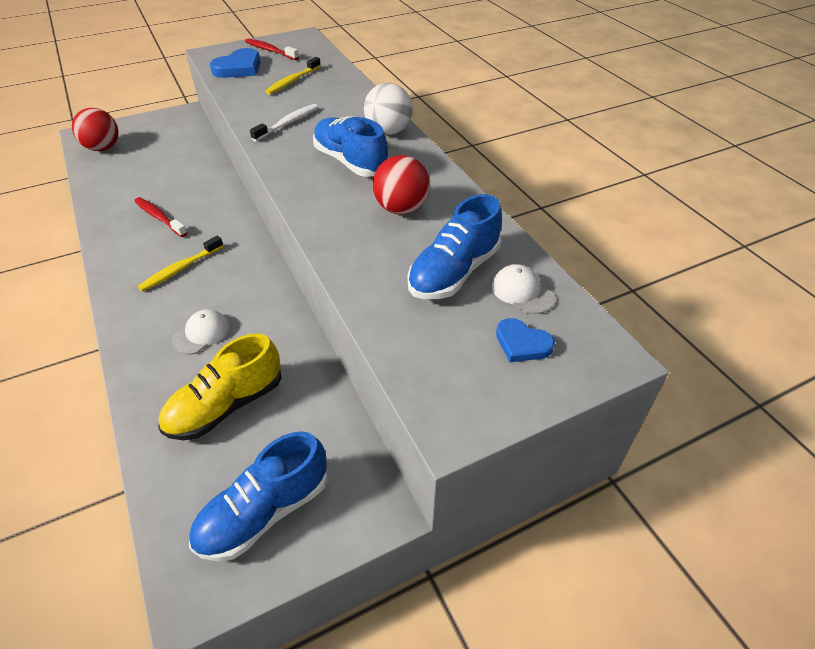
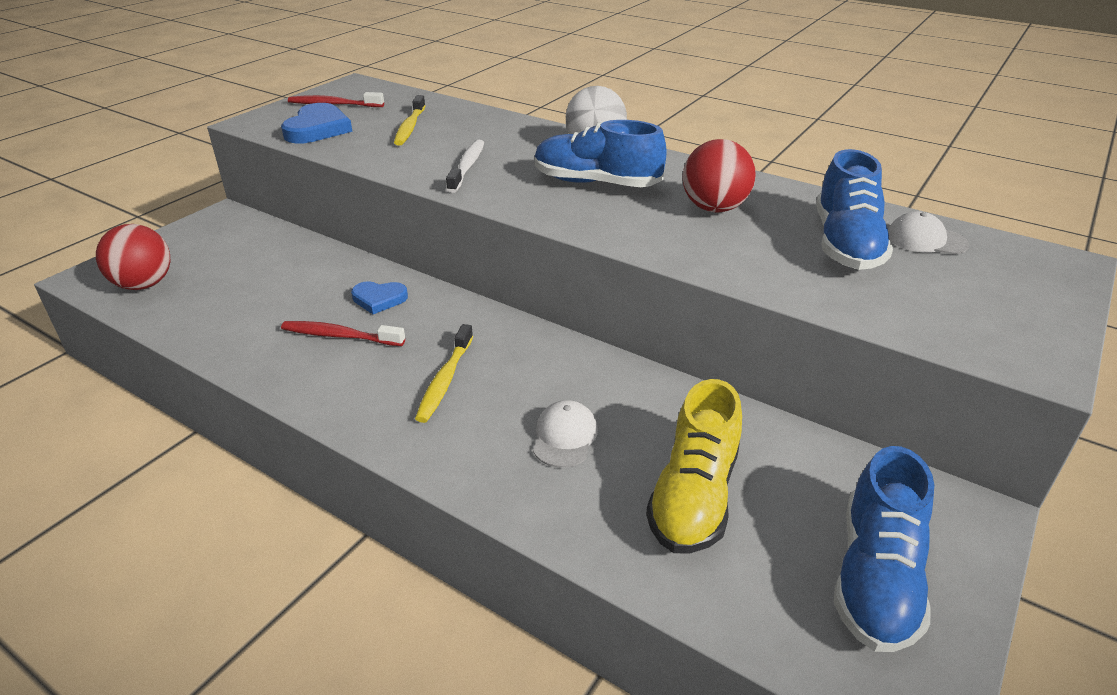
camera: 30 degrees left, 10 degrees down
blue heart [496,318,555,362] -> blue heart moved to [351,281,408,314]

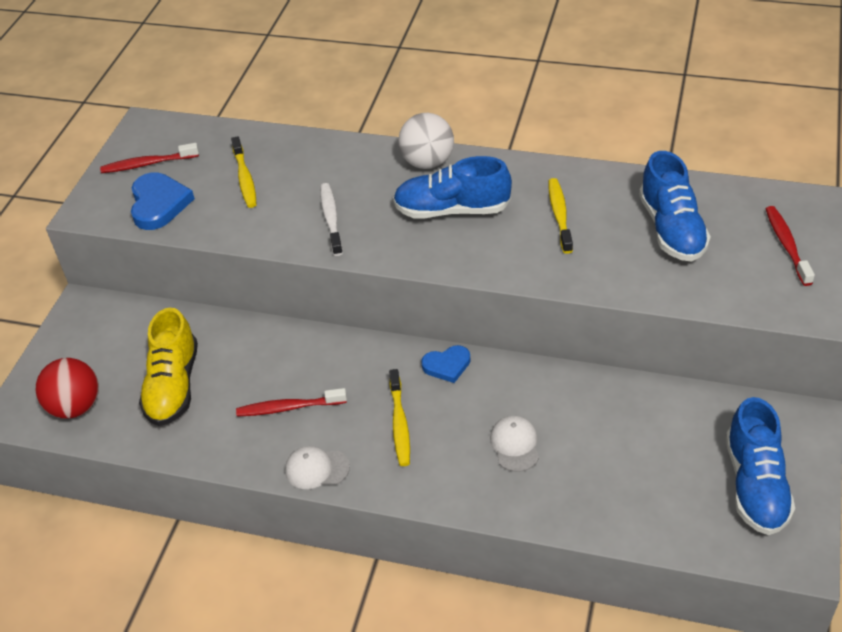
camera: 15 degrees left, 10 degrees up
blue heart [351,281,408,314] -> blue heart moved to [421,345,471,383]
yellow shoe [646,379,742,553] -> yellow shoe moved to [139,308,198,426]
red ball [683,139,756,212] -> yellow toothbrush [548,178,573,254]
white cap [888,211,969,255] -> white cap moved to [285,446,350,489]
none -> red toothbrush [766,206,815,286]

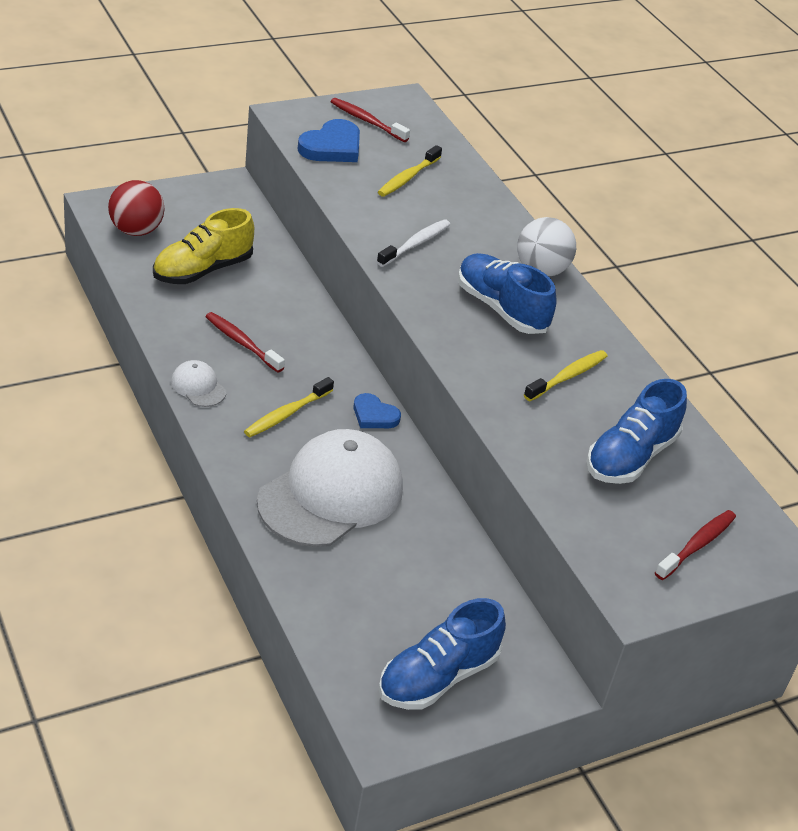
camera: 40 degrees right, 5 degrees down
white cap [490,416,539,472] -> white cap [257,429,403,547], size x2.39

